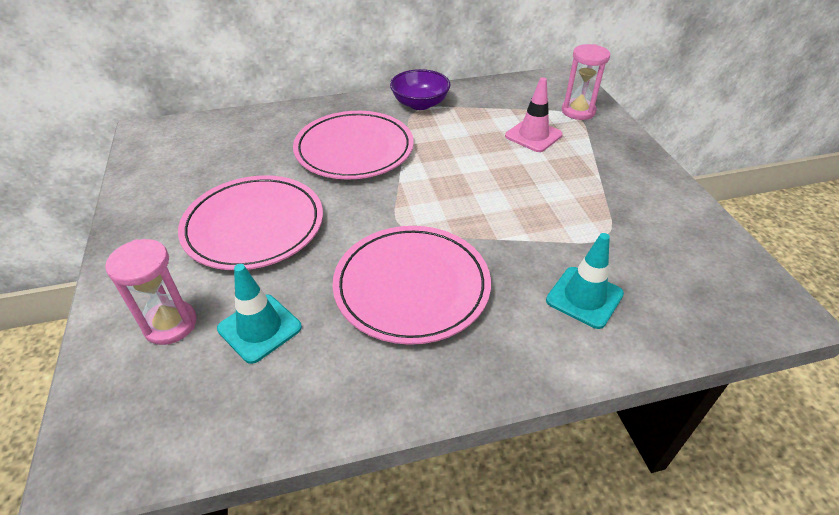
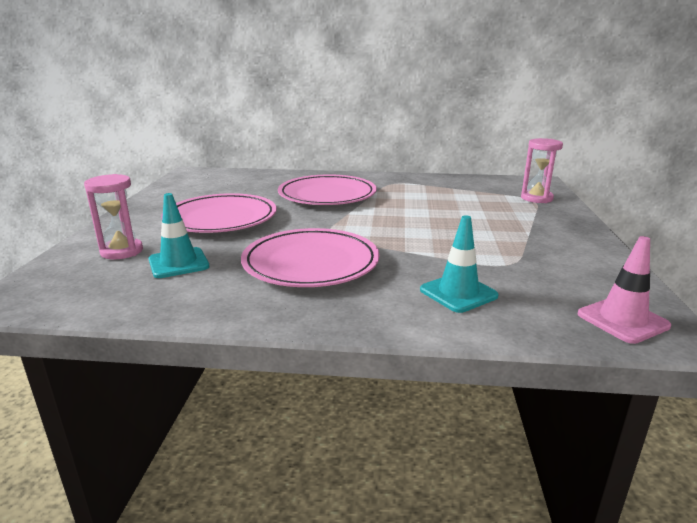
camera: 20 degrees right, 20 degrees down
purple bowl [390,69,451,110] -> none
pink traffic cone [505,77,563,152] -> pink traffic cone moved to [578,236,671,344]

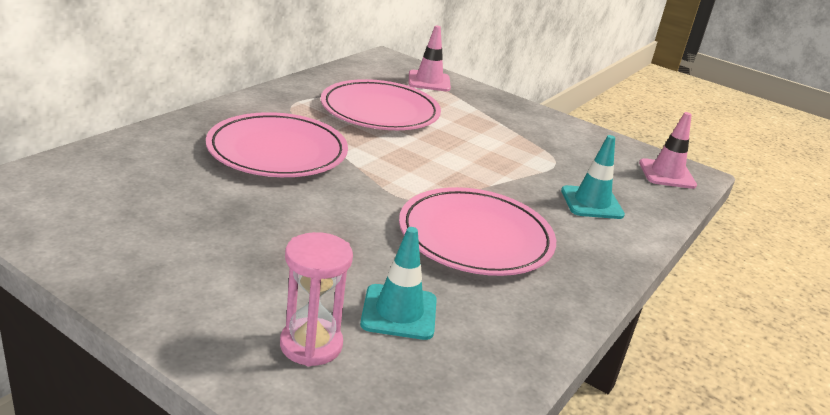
camera: 65 degrees left, 5 degrees up
pink plate [161,193,277,233] -> pink plate moved to [321,79,441,130]
pink hourglass [521,138,563,203] -> pink traffic cone [409,25,451,91]

